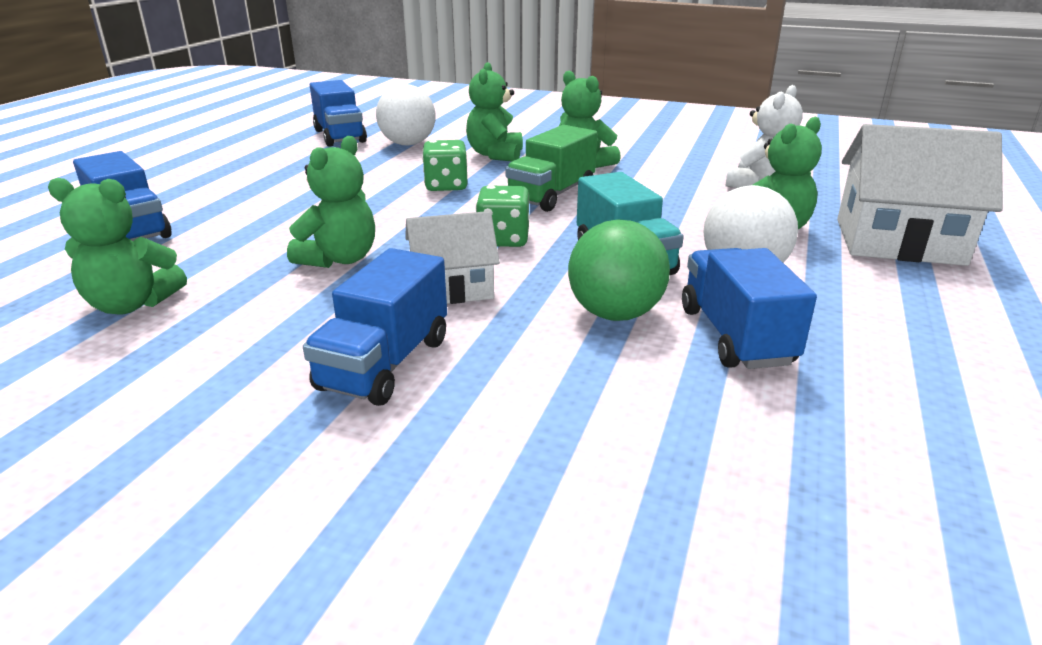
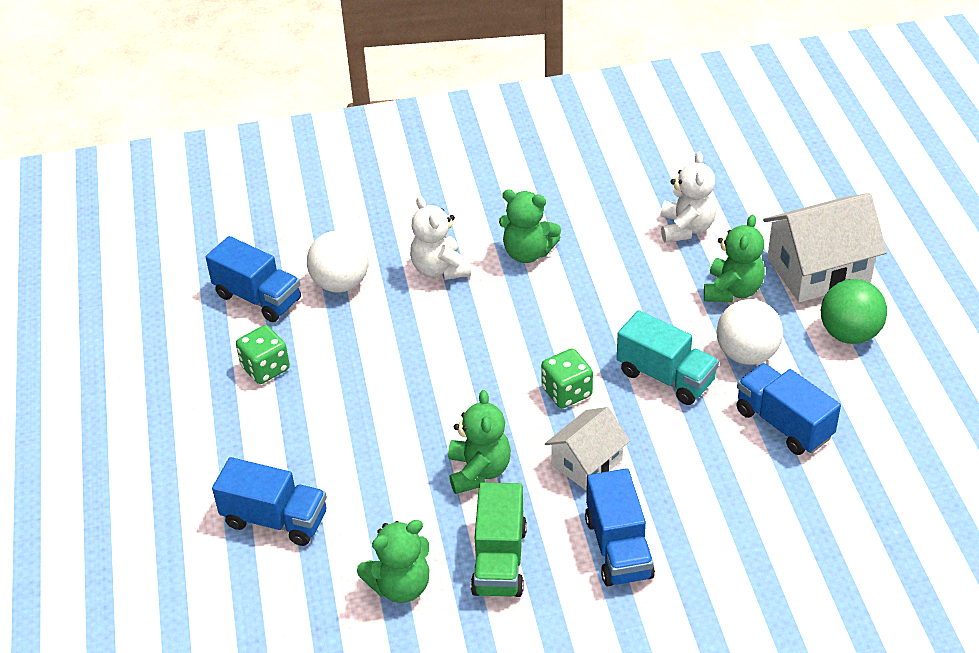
camera: 30 degrees left, 15 degrees up
green dice [422,140,468,191] -> green dice moved to [236,325,290,384]
green teddy bear [466,62,523,162] -> white teddy bear [410,196,471,280]
green truck [506,125,597,212] -> green truck moved to [471,482,527,597]
green ball [568,220,670,321] -> green ball moved to [821,279,887,344]

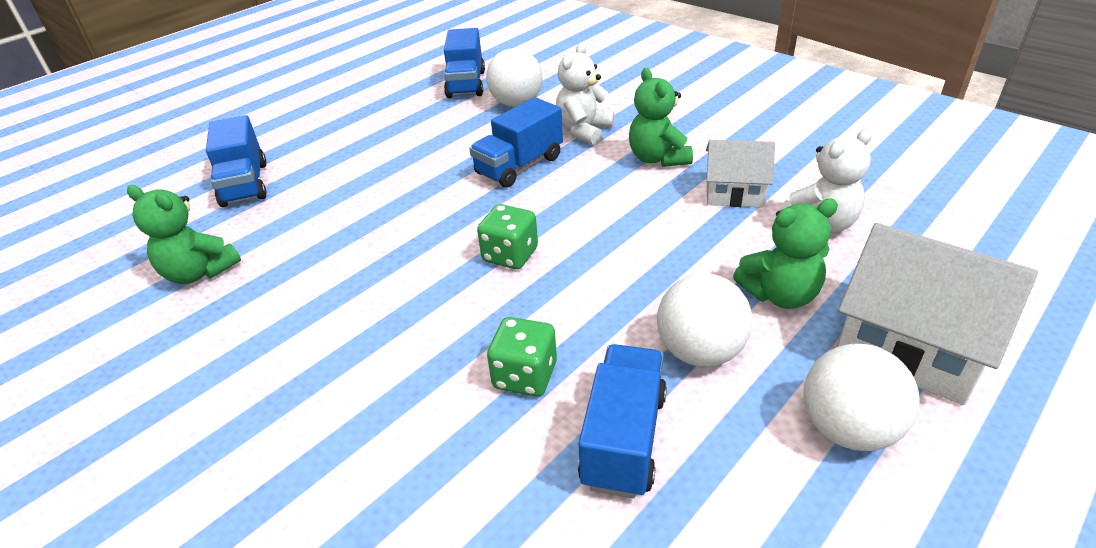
camera: 55 degrees right, 5 degrees down
green dice [236,325,290,384] -> green dice moved to [487,317,557,396]
green teddy bear [448,390,511,494] -> none
green truck [471,482,527,597] -> none
white house [545,407,630,490] -> white house moved to [706,140,775,208]
blue truck [585,468,655,586] -> blue truck moved to [469,97,563,188]
turquoise truck [617,310,719,405] -> none
green ball [821,279,887,344] -> white ball [803,344,920,451]

